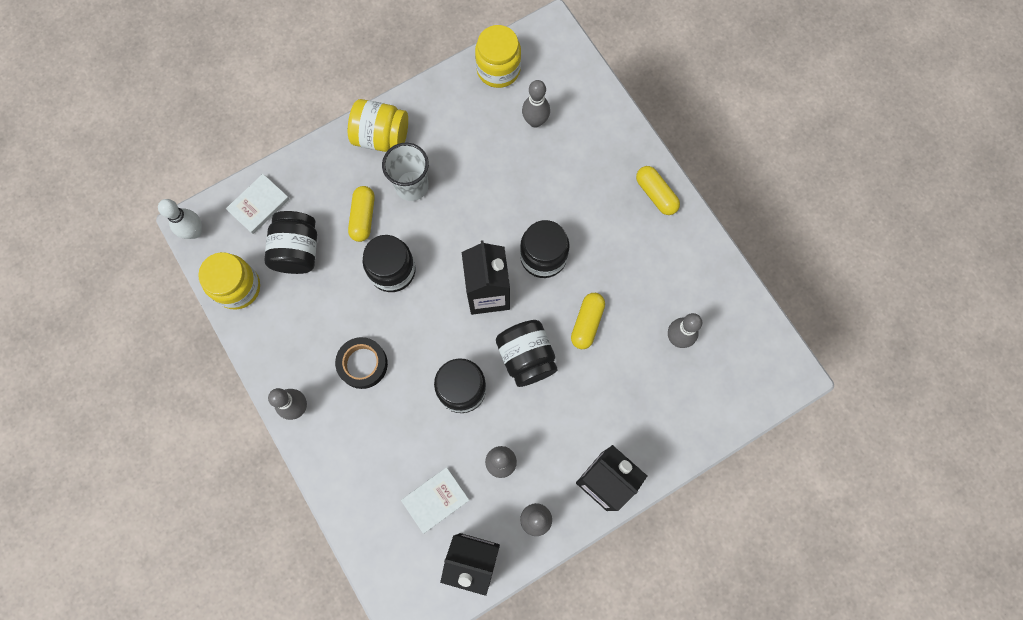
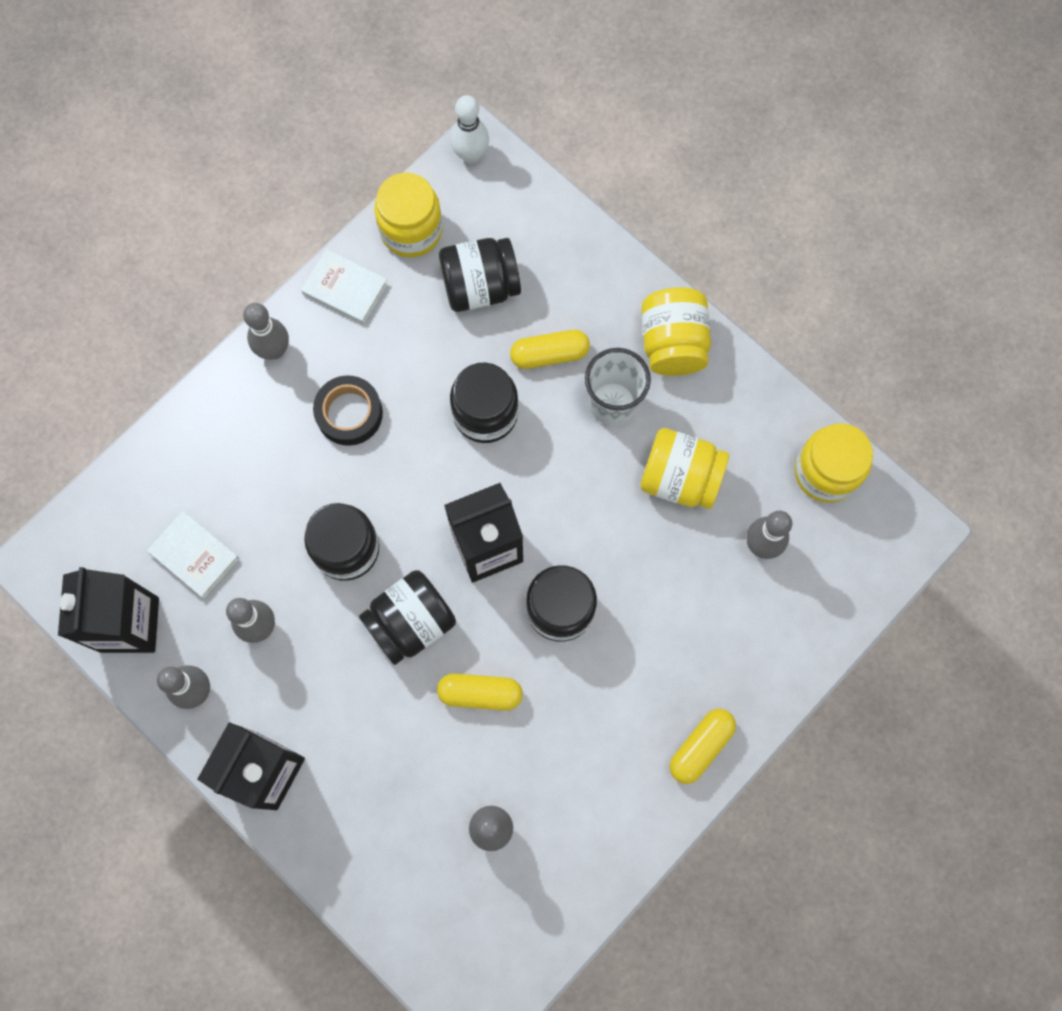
camera: 75 degrees right, 0 degrees up
white book [226,174,289,234] -> white book moved to [301,249,388,324]
none -> yellow jar [640,428,729,509]

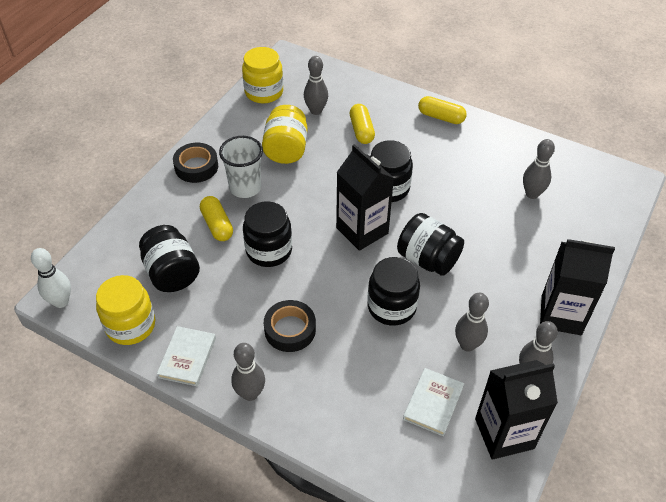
camera: 105 degrees left, 25 degrees down
yellow capsule [437,674,523,711] -> yellow capsule moved to [350,104,375,144]
yellow jar [642,287,711,376] -> black tape [173,143,218,183]

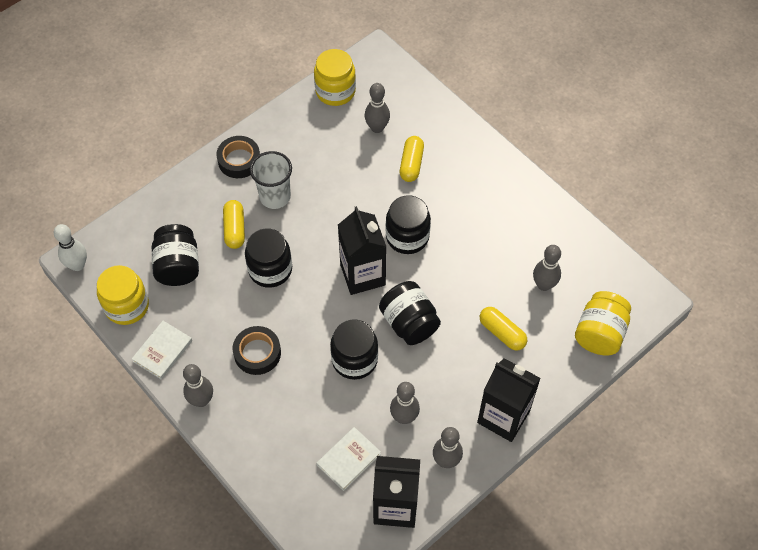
camera: 20 degrees right, 10 degrees up
yellow jar [262,105,308,164] -> yellow jar moved to [575,291,631,356]
yellow capsule [418,96,467,124] -> yellow capsule moved to [480,307,527,351]

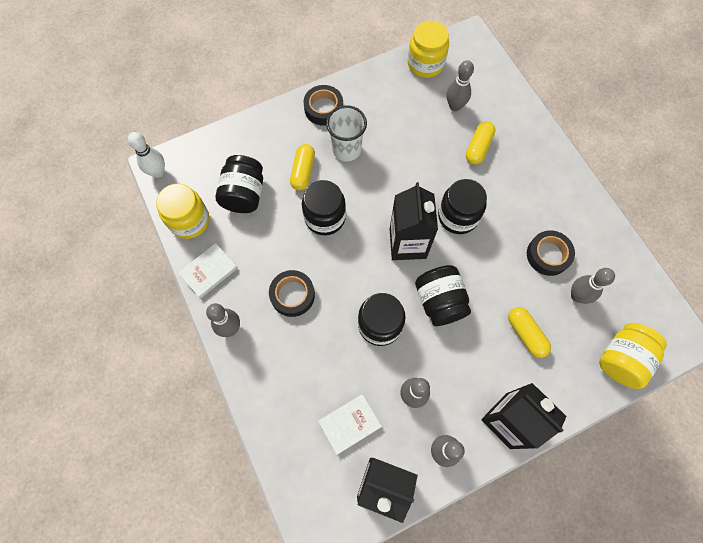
camera: 15 degrees right, 10 degrees up
none -> black tape [527,230,575,276]

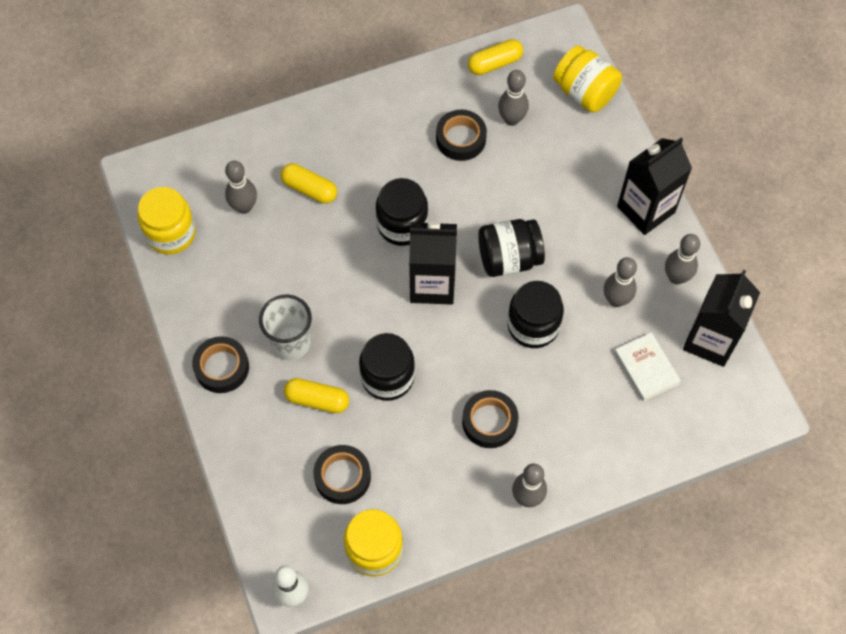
camera: 85 degrees left, 5 degrees down
white book [178,243,238,299] -> none
black jar [216,155,263,213] -> black tape [313,445,371,504]
yellow capsule [508,307,551,358] -> yellow capsule moved to [468,39,523,75]

